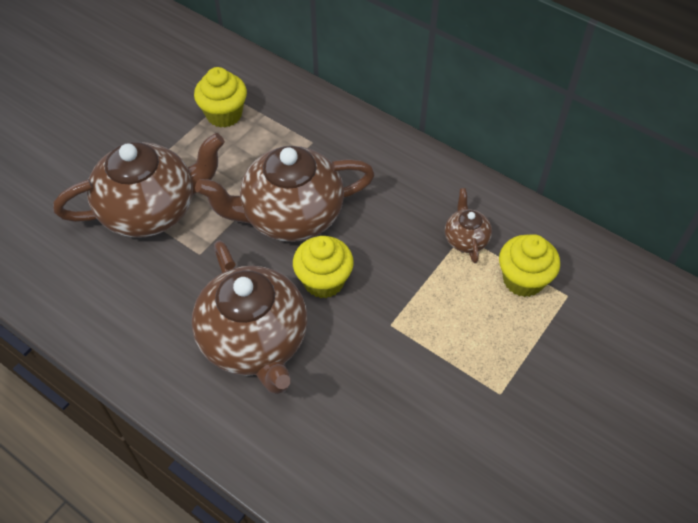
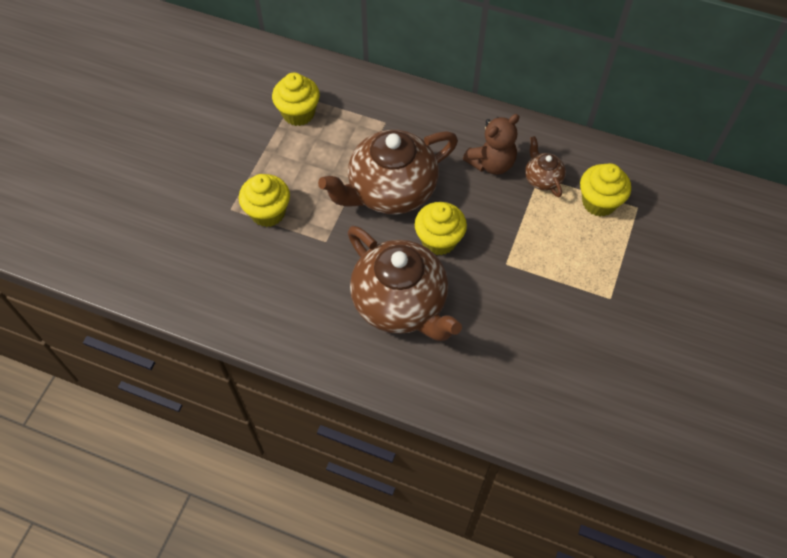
camera: 15 degrees left, 5 degrees up
brown teapot [53,133,225,238] -> yellow cupcake [239,174,290,227]
none -> brown teddy bear [463,114,520,175]

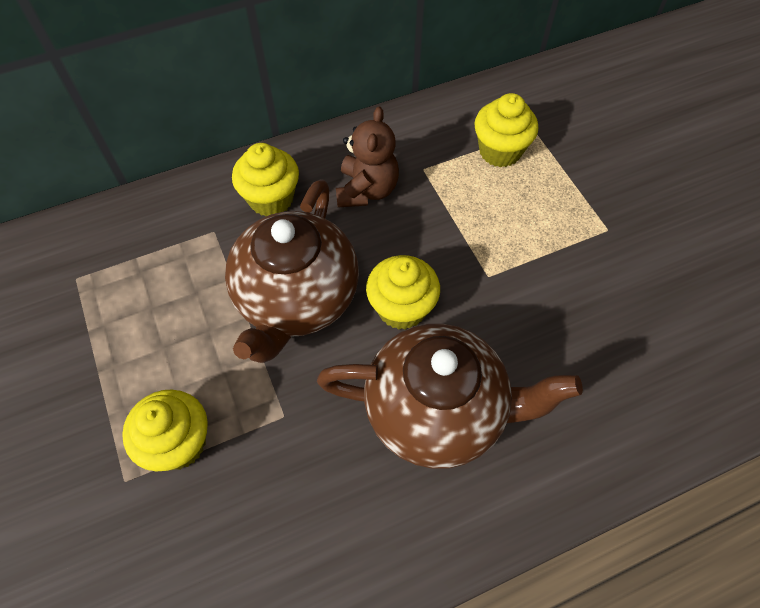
camera: 45 degrees left, 0 degrees up
yellow cupcake [272,73,320,126] -> yellow cupcake moved to [232,143,299,216]
brown teapot [525,136,566,198] -> none

